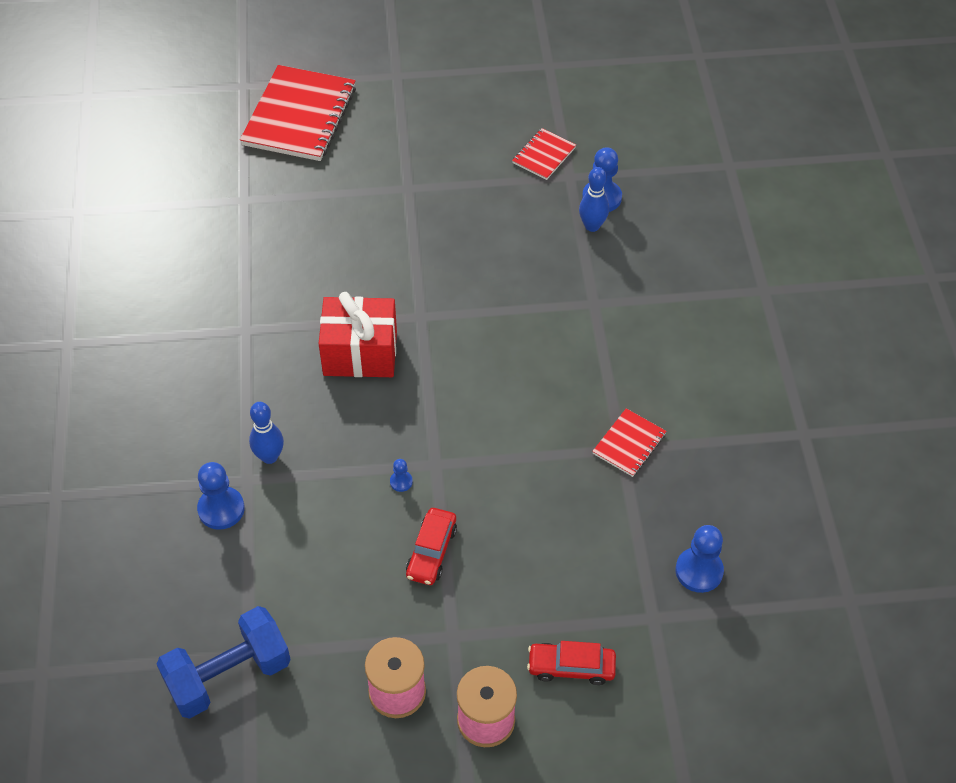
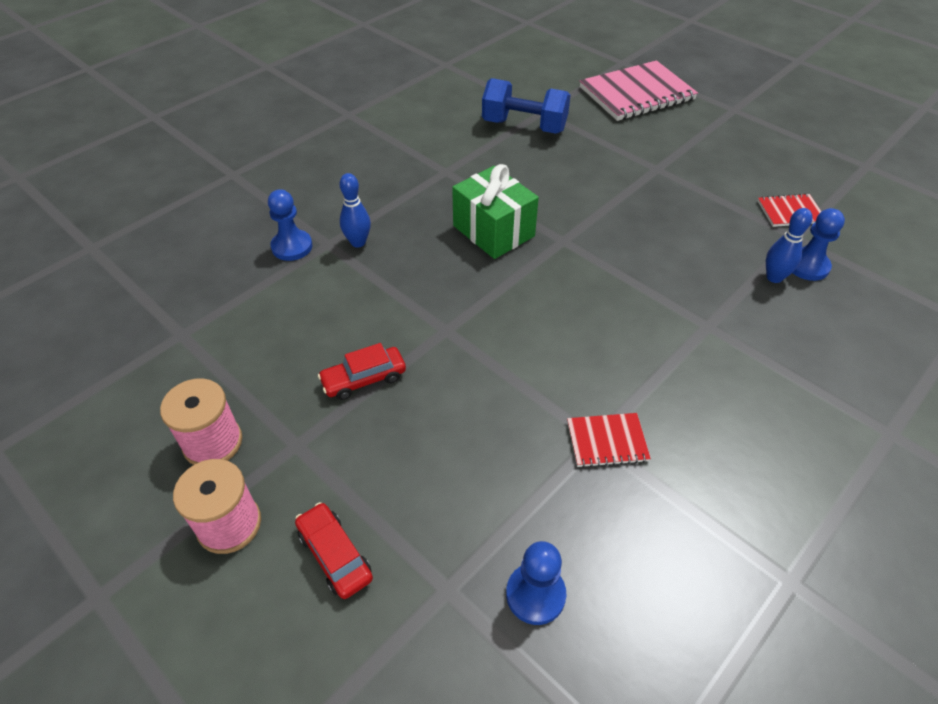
camera: 50 degrees right, 5 degrees down
blue dumbbell [157,606,291,719] -> blue dumbbell moved to [482,78,571,134]
red notebook [240,65,356,161] -> pink notebook [580,60,698,121]
red gift [319,292,397,377] -> green gift [452,164,539,259]
blue pawn [390,459,413,492] -> none

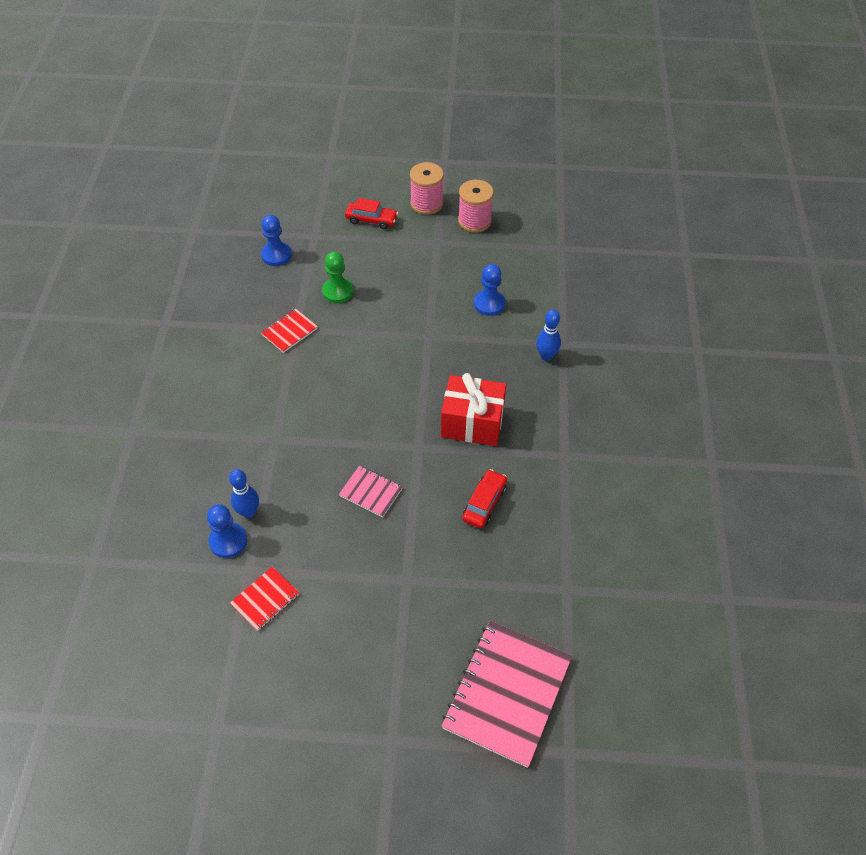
camera: 140 degrees right, 5 degrees up
blue pawn [268,189,312,261] -> blue pawn moved to [474,264,505,316]
red car [318,343,406,400] -> red car moved to [462,469,507,528]
green gift [452,164,539,259] -> red gift [441,373,506,446]
blue dumbbell [482,78,571,134] -> none
none -> green pawn [322,252,353,303]
none -> pink notebook [339,466,403,517]

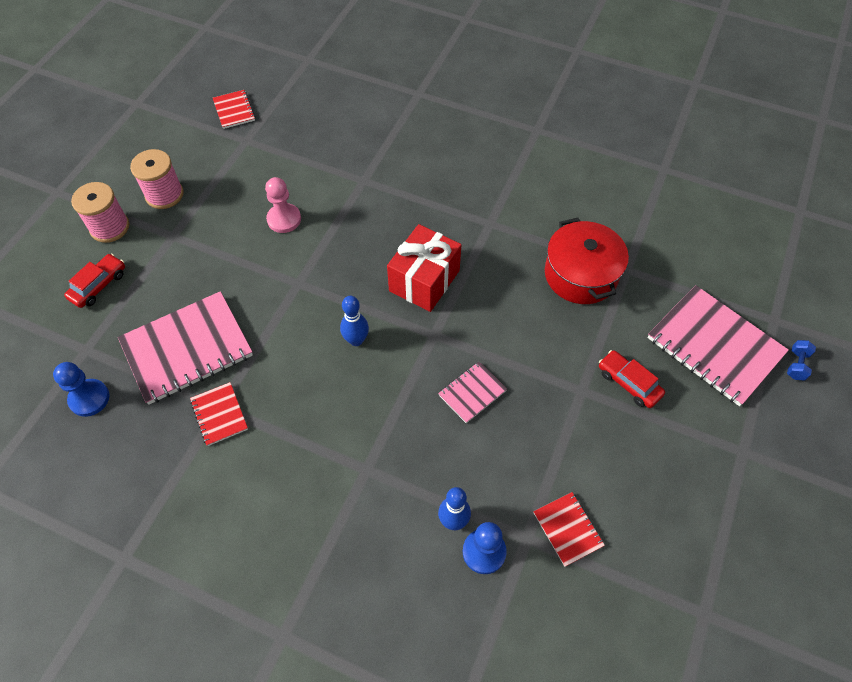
camera: 70 degrees left, 5 degrees up
green pawn [322,252,353,303] -> pink notebook [118,291,253,405]
red car [462,469,507,528] -> red car moved to [599,350,665,408]
blue pawn [474,264,505,316] -> pink pawn [265,177,301,233]
blue bowling pin [536,309,561,361] -> blue bowling pin moved to [340,296,369,346]
none -> red notebook [213,90,256,129]
none -> red pot [545,217,629,304]
none -> blue dumbbell [787,340,816,381]

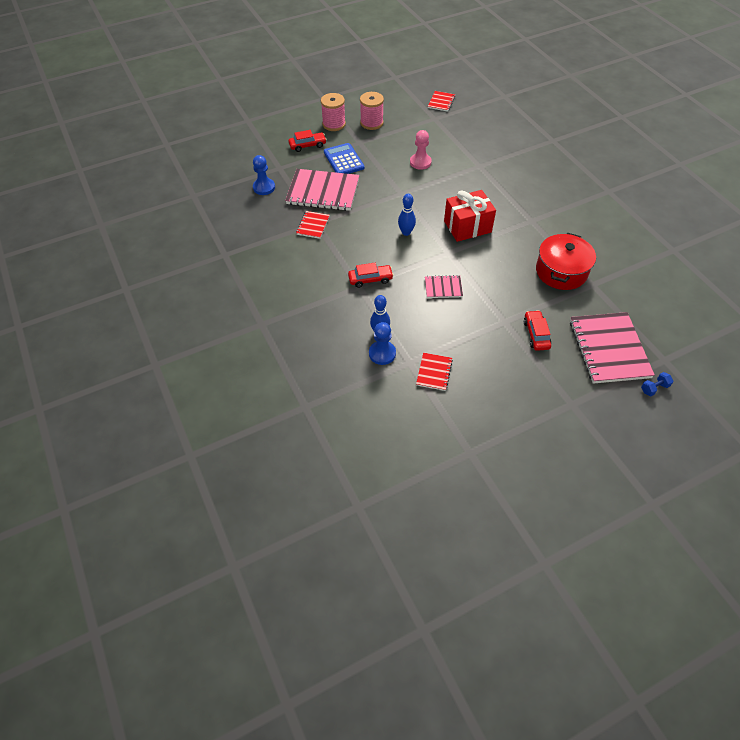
camera: 40 degrees right, 5 degrees down
none -> blue calculator [324,143,365,174]
none -> red car [348,263,394,288]

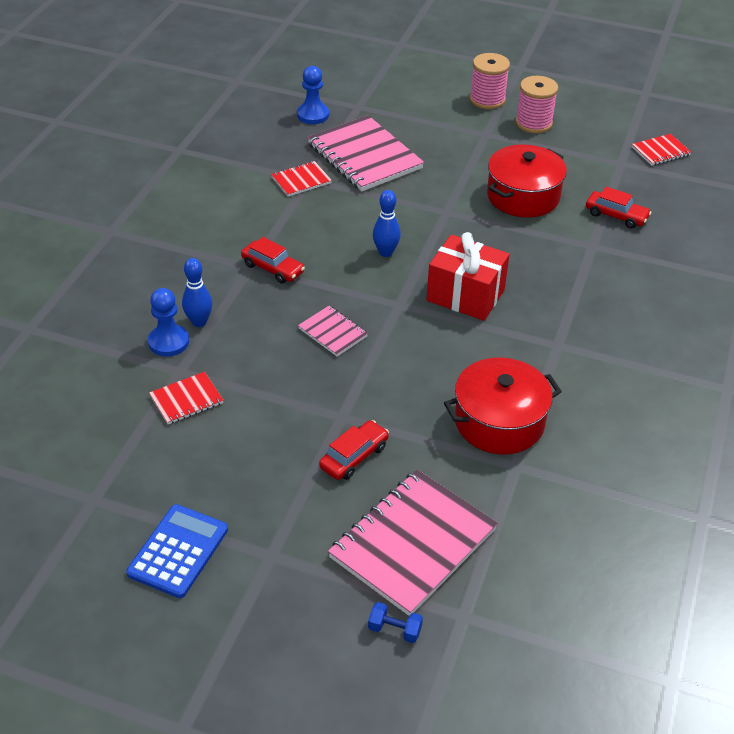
camera: 45 degrees right, 10 degrees down
red car [289,130,327,152] -> red car moved to [586,187,651,229]
blue calculator [324,143,365,174] -> blue calculator moved to [126,504,228,598]
pink pawn [410,130,432,170] -> red pot [487,144,567,218]

